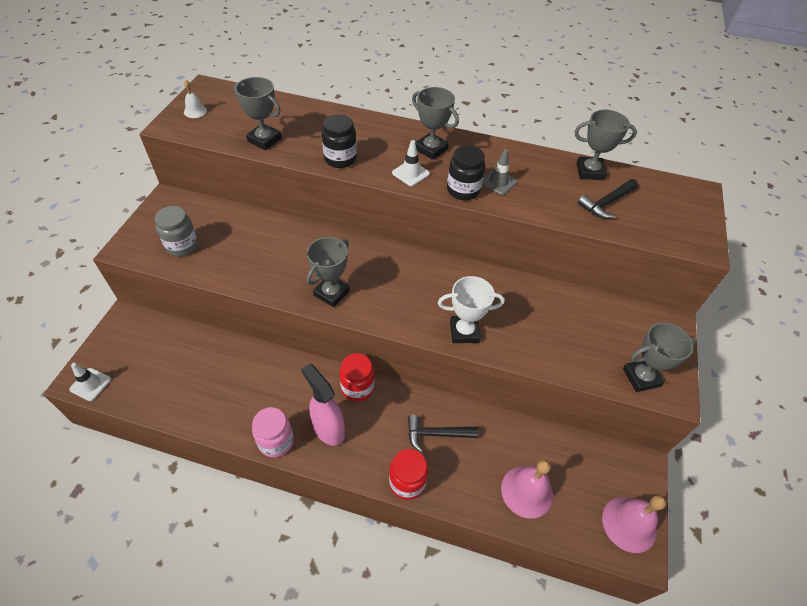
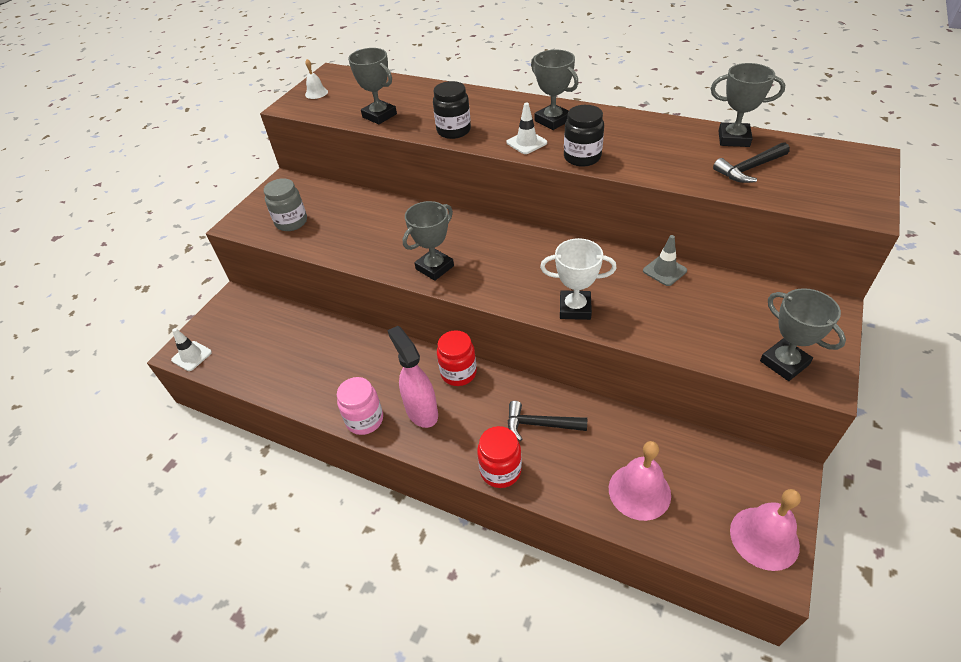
camera: 15 degrees right, 5 degrees down
grey traffic cone [482,149,518,195] -> grey traffic cone moved to [643,235,687,286]
grey trophy [623,323,696,392] -> grey trophy turned 60 degrees clockwise [760,288,846,381]

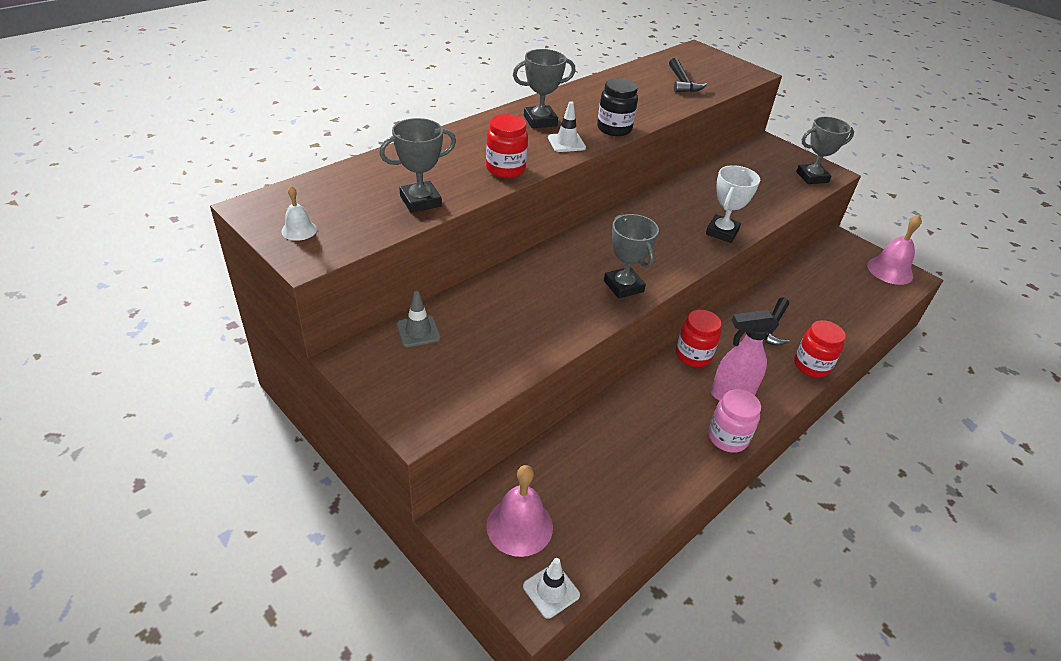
camera: 75 degrees left, 5 degrees down
grey jar [264,178,307,231] -> none
black jar [433,81,471,139] -> red jar [486,114,528,178]
pink bell [609,441,671,521] -> pink bell moved to [486,465,553,557]
grey traffic cone [643,235,687,286] -> grey traffic cone moved to [396,291,441,347]
grey trophy [711,63,785,147] -> none

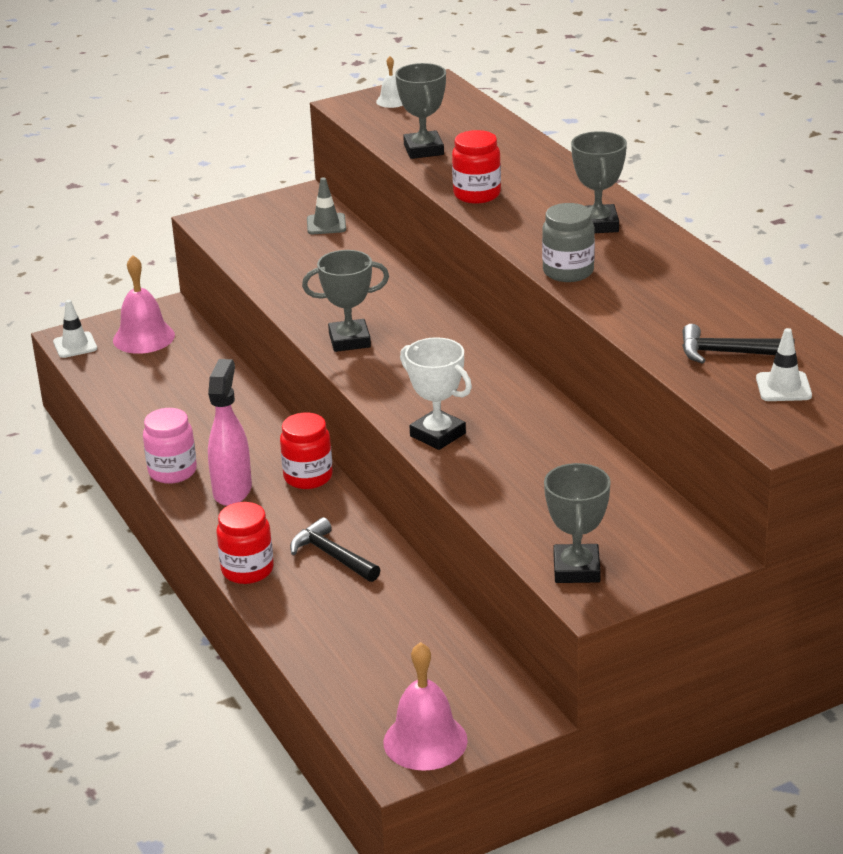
camera: 110 degrees right, 10 degrees down
white traffic cone [548,101,586,152] -> white traffic cone moved to [756,328,812,401]
black jar [597,78,638,136] -> grey jar [542,203,595,282]

